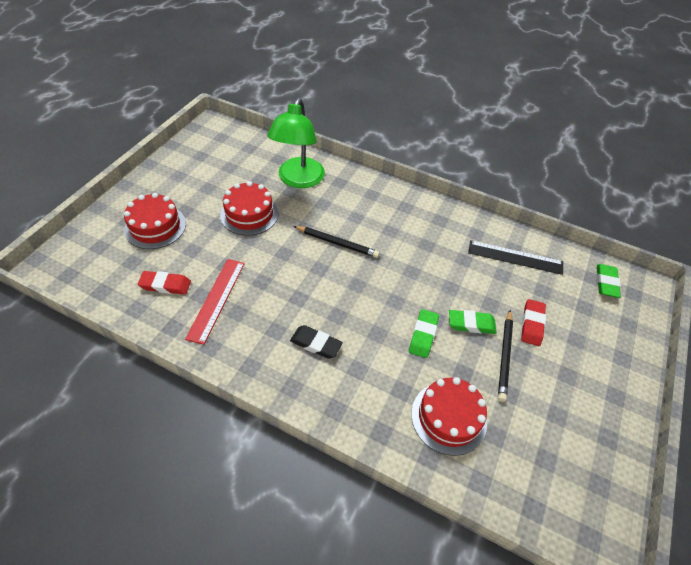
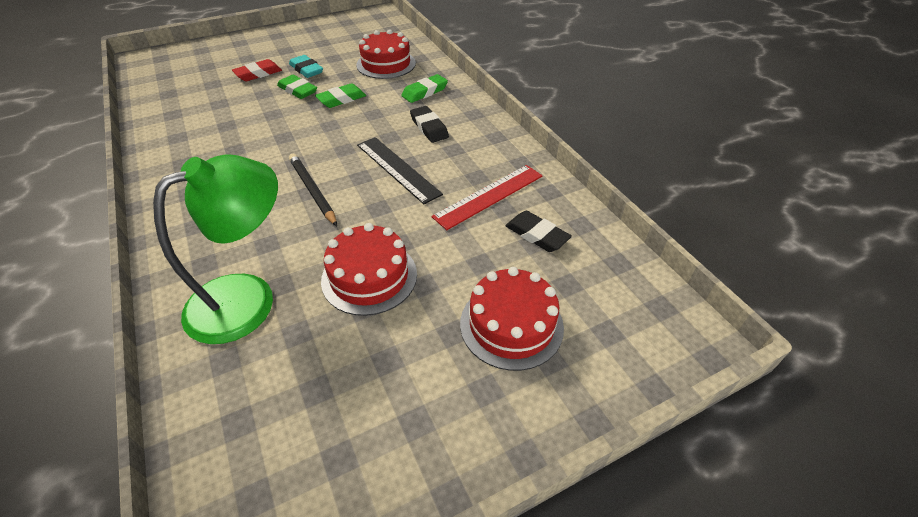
camera: 140 degrees left, 5 degrees down
red eraser [138,271,191,295] -> black eraser [505,211,572,252]
black ruler [468,240,563,275] -> black ruler moved to [357,137,443,204]
black pencil [498,310,513,402] -> turquoise eraser [289,55,323,78]
green eraser [597,264,621,298] -> green eraser moved to [401,74,448,103]

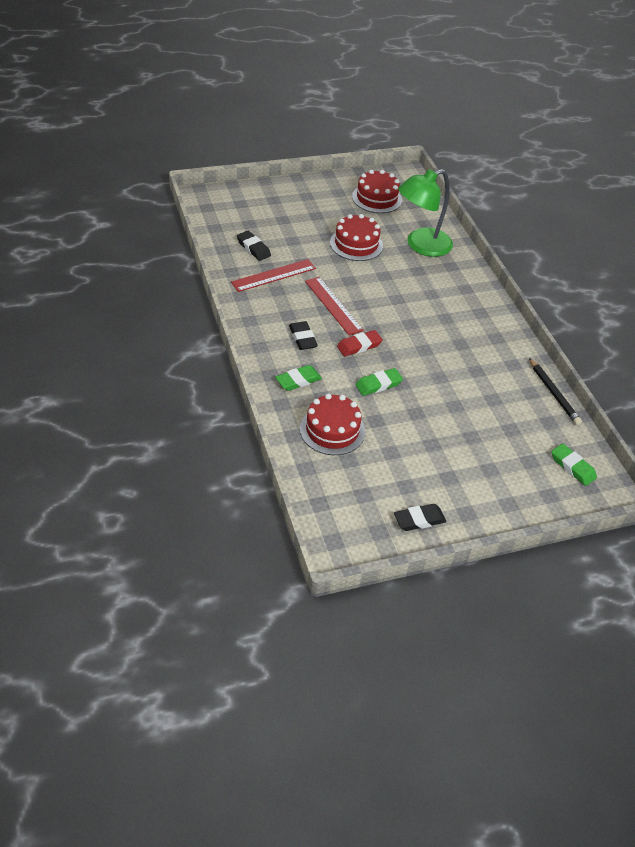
camera: 175 degrees left, 0 degrees up
red eraser [232,59,282,81] -> red eraser moved to [337,330,383,356]
green eraser [277,75,317,99] -> green eraser moved to [551,443,597,486]
turquoise eraser [289,55,323,78] -> none
black pencil [289,154,337,226] -> black pencil moved to [529,358,582,425]
black ruler [357,137,443,204] -> red ruler [305,277,364,335]
red cake [460,267,564,371] -> red cake moved to [352,170,402,213]
none -> black eraser [394,504,446,531]

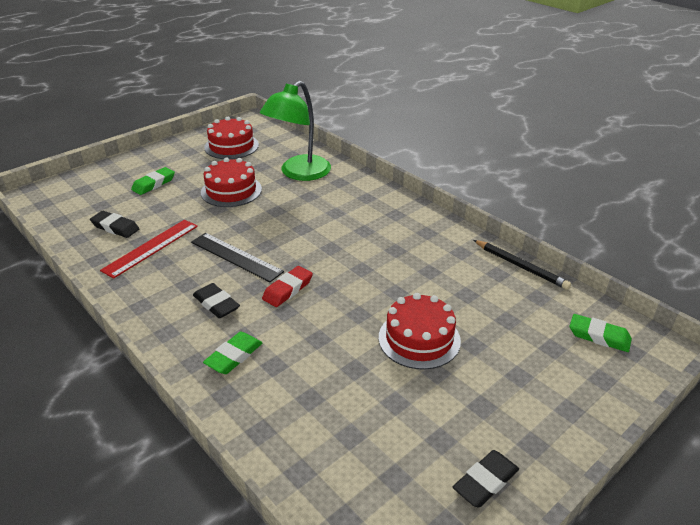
camera: 20 degrees left, 10 degrees down
red cake [300,394,365,455] -> red cake moved to [379,293,461,370]
red ruler [305,277,364,335] -> black ruler [191,233,284,282]
green eraser [355,368,403,396] -> green eraser moved to [131,167,175,195]

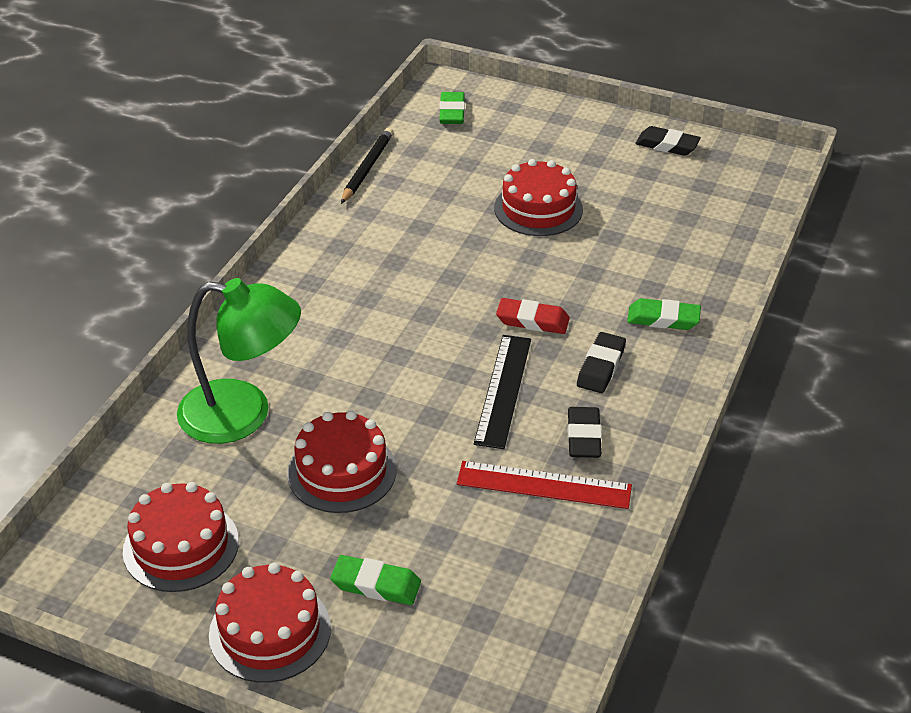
camera: 115 degrees left, 5 degrees up
black eraser [90,211,139,238] -> black eraser moved to [567,407,602,458]
none -> red cake [209,562,331,683]

